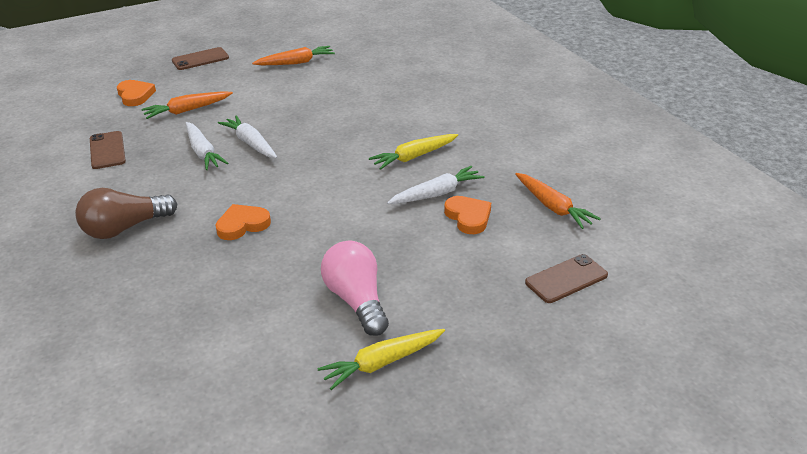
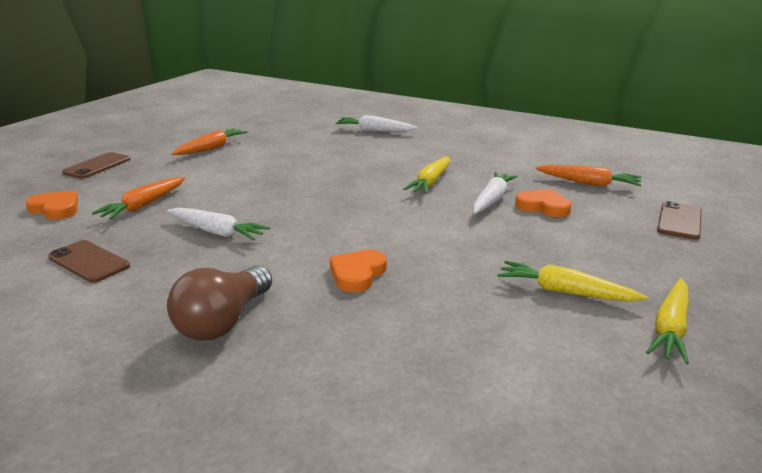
camera: 35 degrees left, 10 degrees down
white carrot [218,115,277,158] -> white carrot moved to [336,115,418,132]
pink light bulb [321,241,389,336] -> yellow carrot [498,261,647,301]

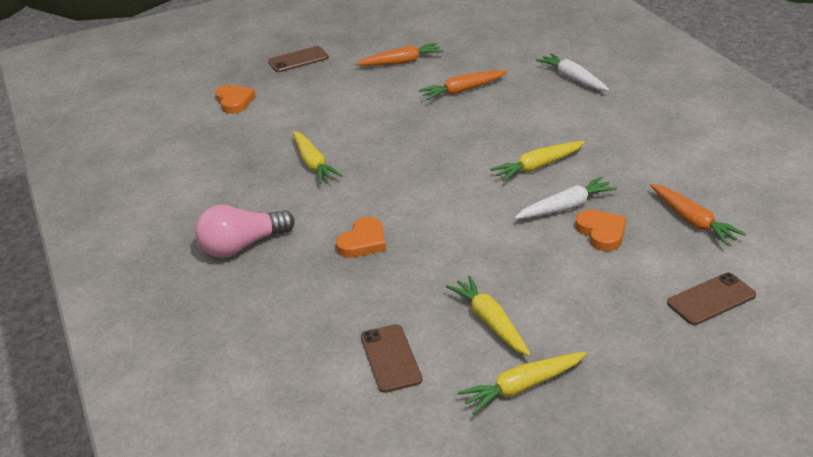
camera: 40 degrees right, 10 degrees up
brown phone [48,240,130,283] -> brown phone moved to [361,324,423,393]
orange carrot [92,177,185,220] -> orange carrot moved to [419,70,507,100]
white carrot [167,208,270,240] -> yellow carrot [293,131,343,184]
brown light bulb [167,265,272,341] -> pink light bulb [195,205,295,258]
orange heart [330,249,387,292] -> orange heart turned 150 degrees clockwise [336,217,386,258]

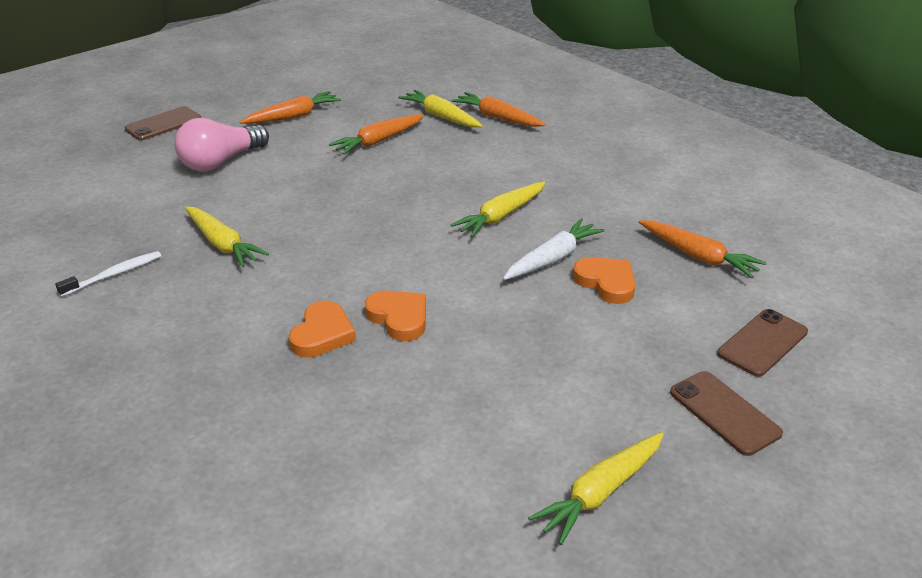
camera: 20 degrees left, 0 degrees up
pink light bulb [195,205,295,258] -> pink light bulb moved to [174,118,269,172]
orange heart [215,85,256,114] -> orange heart moved to [365,291,426,341]
brown phone [361,324,423,393] -> brown phone moved to [670,371,783,456]
yellow carrot [446,276,531,356] -> yellow carrot moved to [398,90,483,127]
white carrot [536,53,609,91] -> orange carrot [452,92,546,127]
none -> white toothbrush [55,251,161,297]

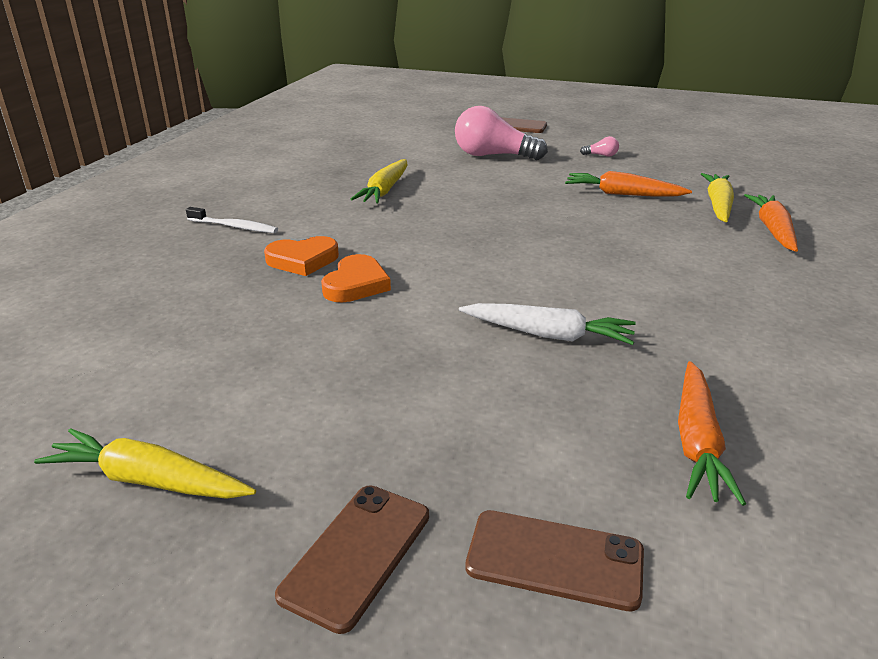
camera: 60 degrees right, 5 degrees down
white toothbrush [55,251,161,297] -> white toothbrush moved to [186,207,278,233]
orange carrot [240,91,341,124] -> pink light bulb [580,136,619,157]
yellow carrot [451,182,545,237] -> none
orange heart [573,257,636,304] -> none

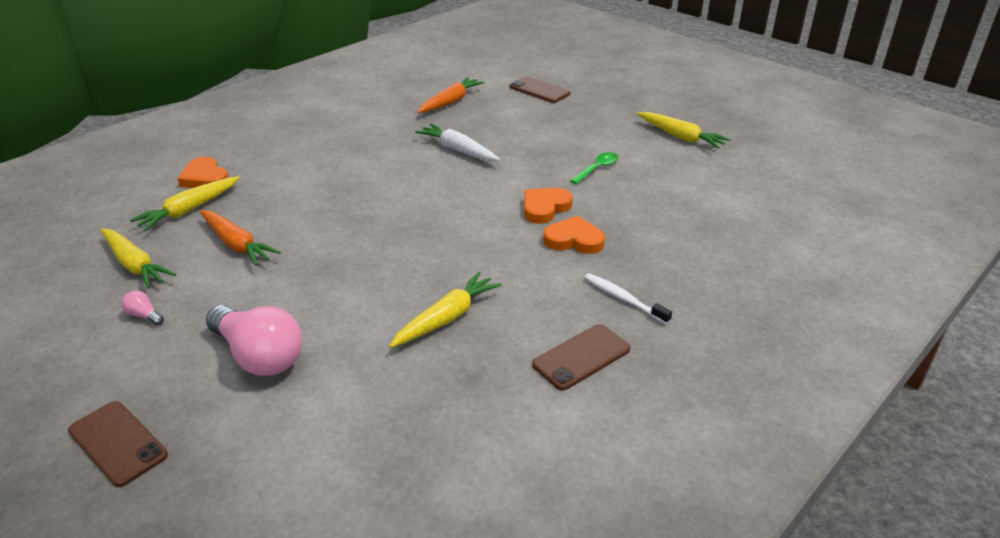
camera: 155 degrees left, 5 degrees up
brown phone [275,485,429,634] -> brown phone moved to [532,324,631,390]
orange carrot [744,194,798,252] -> orange heart [178,157,229,188]
none -> yellow carrot [101,229,176,289]
none -> green spoon [570,152,619,184]

